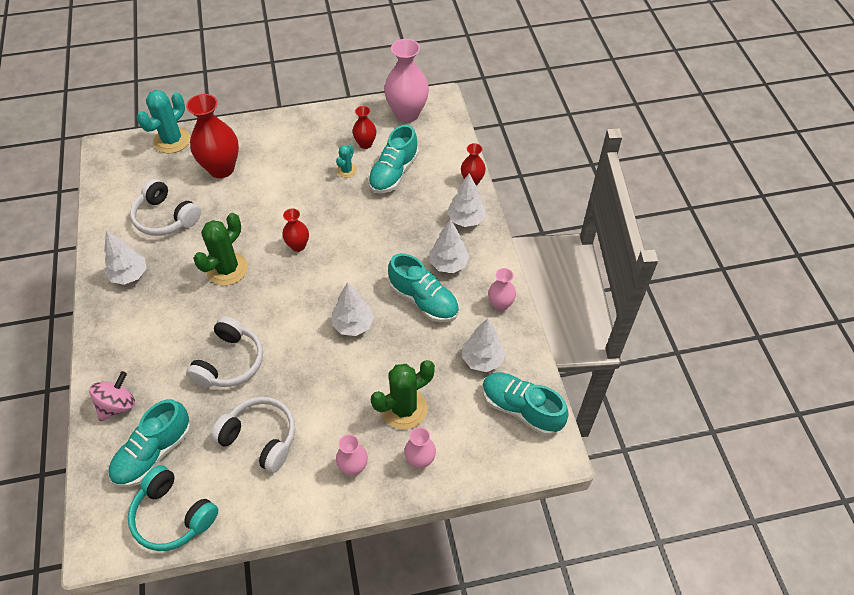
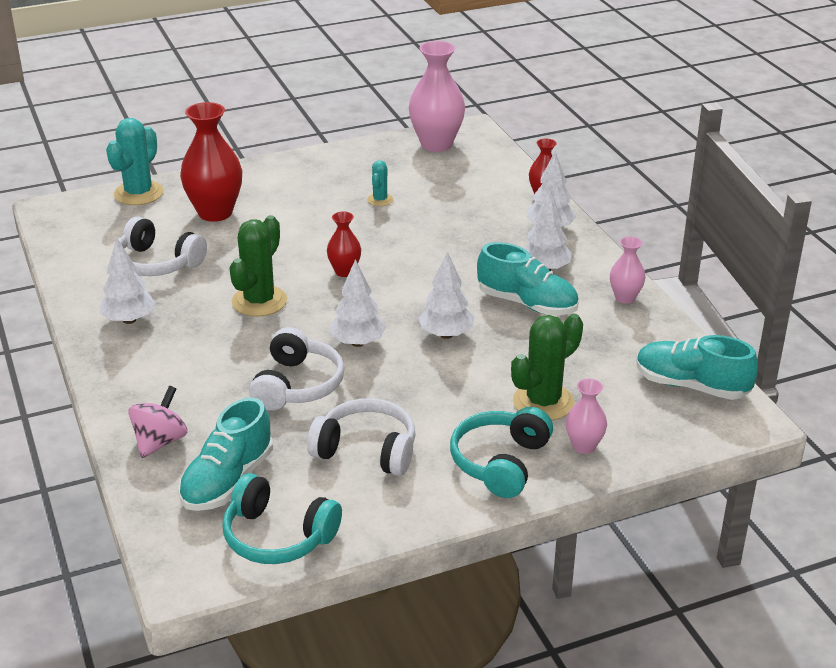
camera: 10 degrees left, 20 degrees down
pink vase [336,434,368,476] -> turquoise headphones [450,407,553,498]
red vase [352,106,376,149] -> none
turquoise shoe [368,125,419,194] -> none
white tree [462,318,506,372] -> white tree moved to [330,259,386,347]

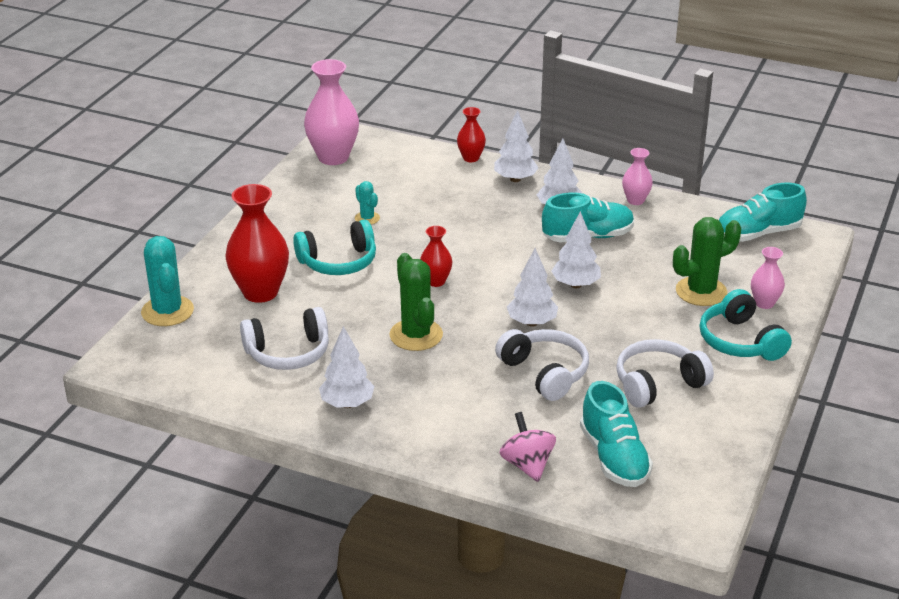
camera: 45 degrees left, 0 degrees up
turquoise headphones [222,473,342,564] -> turquoise headphones moved to [293,219,376,275]
green cactus [511,314,583,420] -> green cactus turned 60 degrees clockwise [673,217,741,306]

